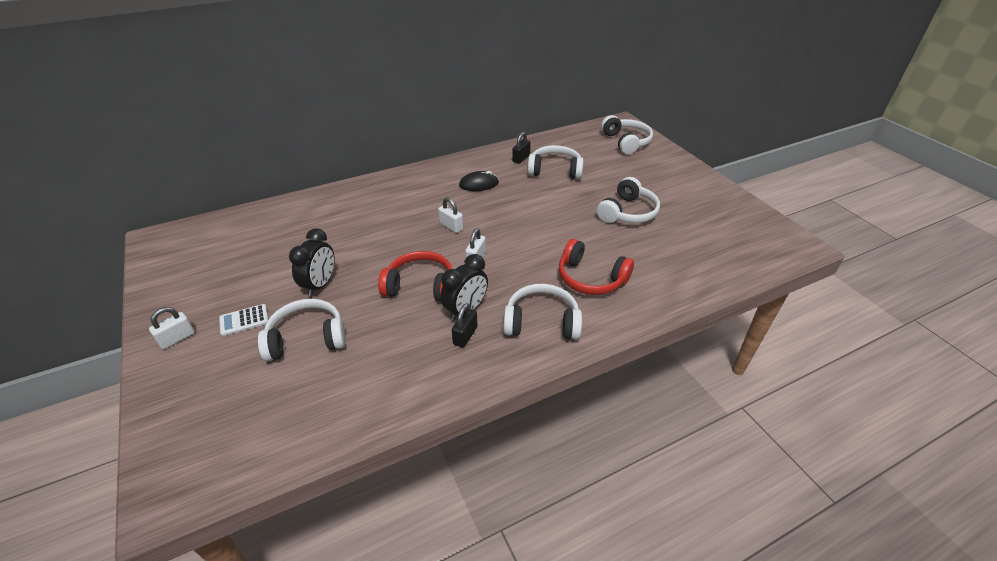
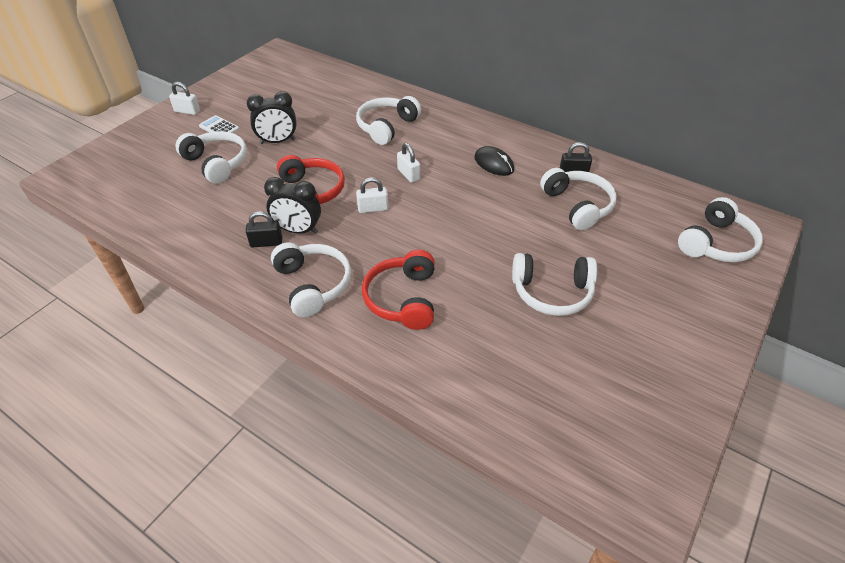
camera: 60 degrees right, 5 degrees up
white padlock [438,198,463,233] -> white padlock turned 45 degrees counterclockwise [397,143,420,183]
none -> white headphones [356,96,421,145]

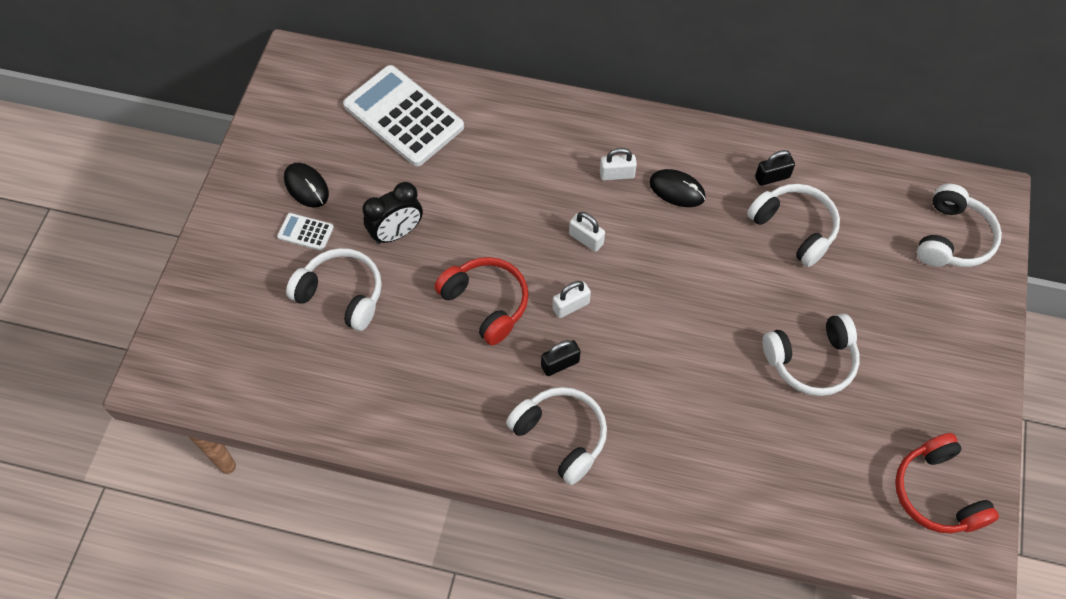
camera: 20 degrees left, 15 degrees up
white padlock [169,82,200,115] -> white padlock moved to [600,148,637,181]
black padlock [246,211,282,247] -> black padlock moved to [541,340,581,376]
black clock [264,177,321,234] -> none
white headphones [356,96,421,145] -> none
red headphones [362,250,435,330] -> red headphones moved to [895,433,999,533]
none -> black mouse [284,163,329,208]
none -> white calculator [343,65,464,166]

